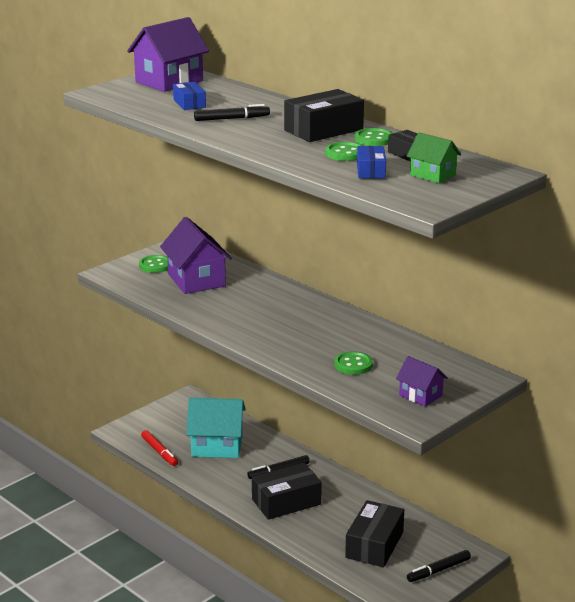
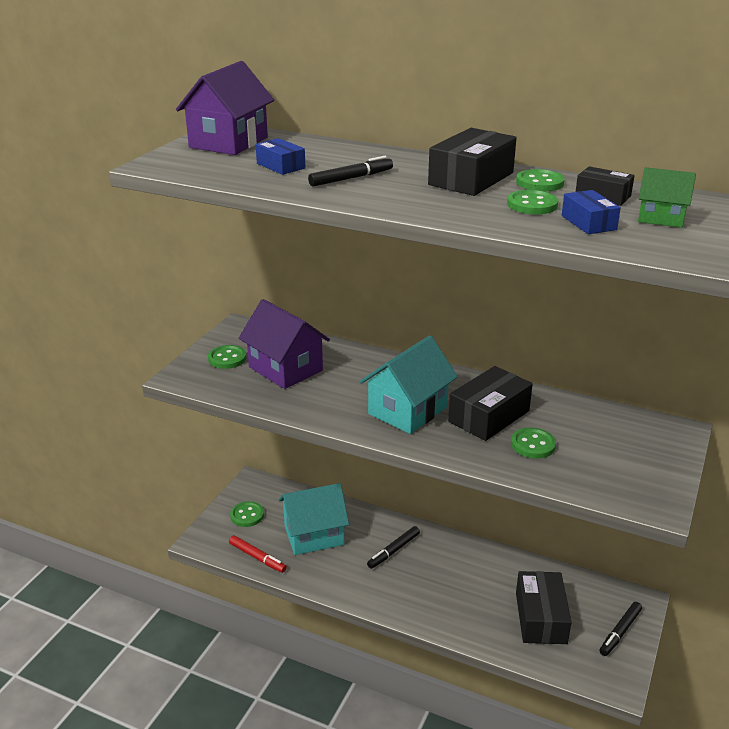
camera: 20 degrees left, 5 degrees up
black box [252,463,322,520] -> black box moved to [448,366,533,441]
purple house [396,356,448,407] -> none
none -> green button [230,501,264,527]
none -> turquoise house [360,336,458,434]

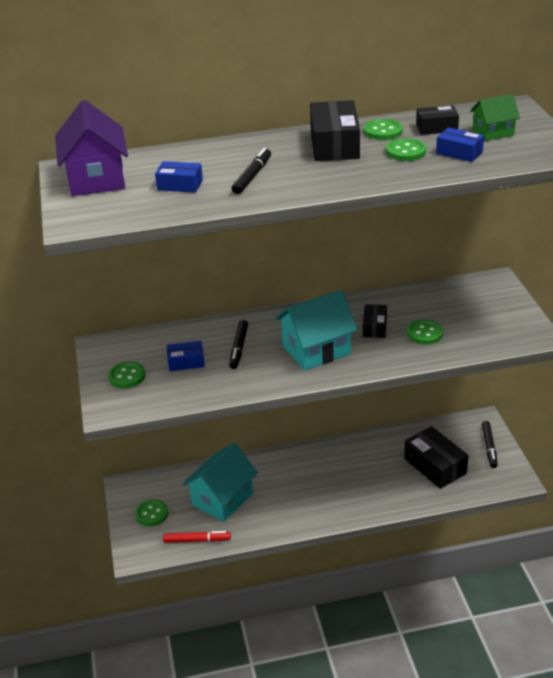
camera: 35 degrees left, 5 degrees up
purple house [239,299,330,389] -> blue box [166,341,205,371]
turquoise house [360,336,458,434] -> turquoise house turned 60 degrees clockwise [275,290,357,371]
black marker [367,526,420,569] -> black marker moved to [229,320,248,369]
black box [448,366,533,441] -> black box [363,304,387,338], size x0.56

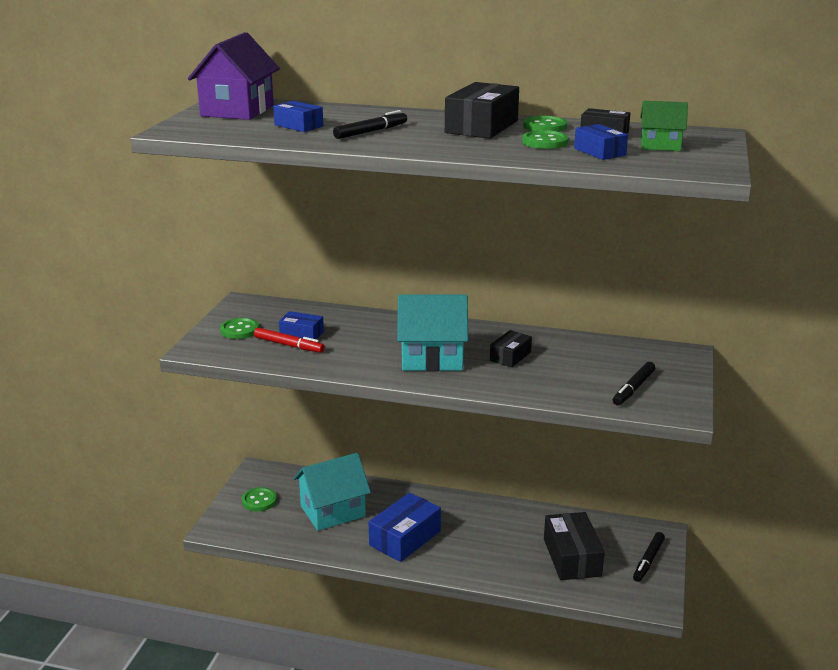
camera: 25 degrees right, 10 degrees down
red marker [163,531,231,543] -> red marker moved to [254,327,325,353]
black marker [229,320,248,369] -> black marker moved to [613,362,655,405]
green button [407,320,443,344] -> none
none -> blue box [369,492,441,562]

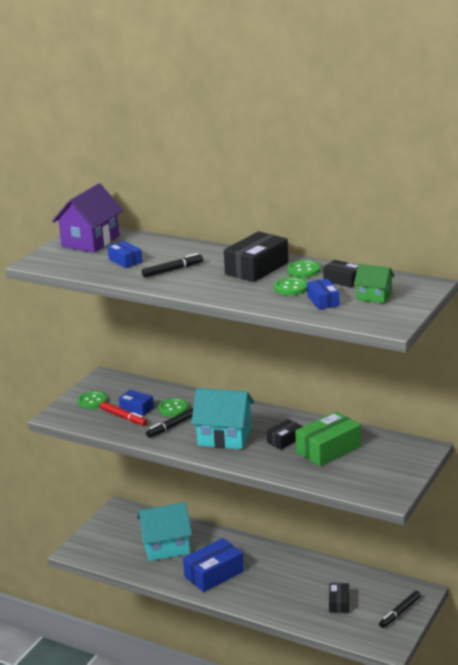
camera: 15 degrees right, 0 degrees up
green button [242,487,277,512] -> green button moved to [158,398,188,417]
black box [544,512,605,580] -> black box [329,583,349,613], size x0.56
black marker [613,362,655,405] -> black marker moved to [146,408,193,438]
none -> green box [295,411,361,466]

